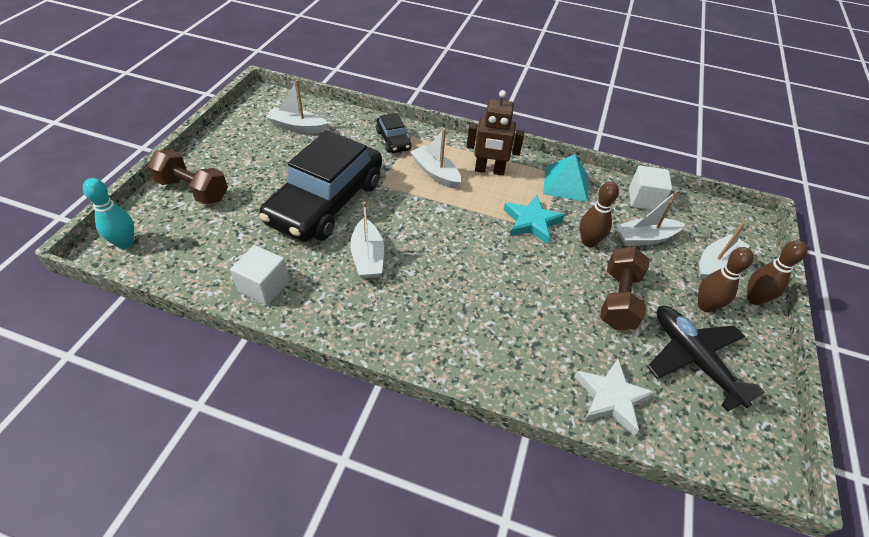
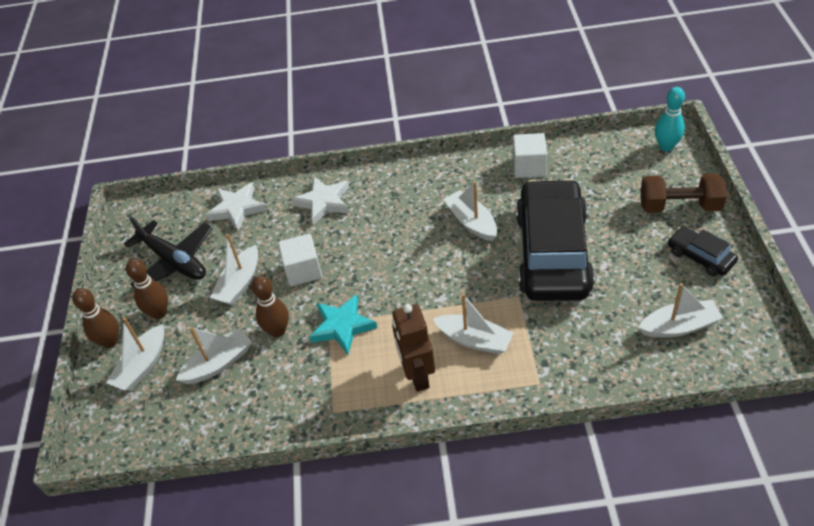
camera: 165 degrees right, 0 degrees up
black car [376,113,412,153] -> black car moved to [668,227,738,276]
brown robot [466,90,524,175] -> brown robot turned 90 degrees counterclockwise [392,304,435,392]
turquoise pyramid [543,154,588,202] -> none
brown dumbbell [600,247,649,330] -> white boat [210,234,258,305]
white cube [629,165,672,210] -> white cube moved to [278,234,322,286]
none -> white star [292,177,349,225]

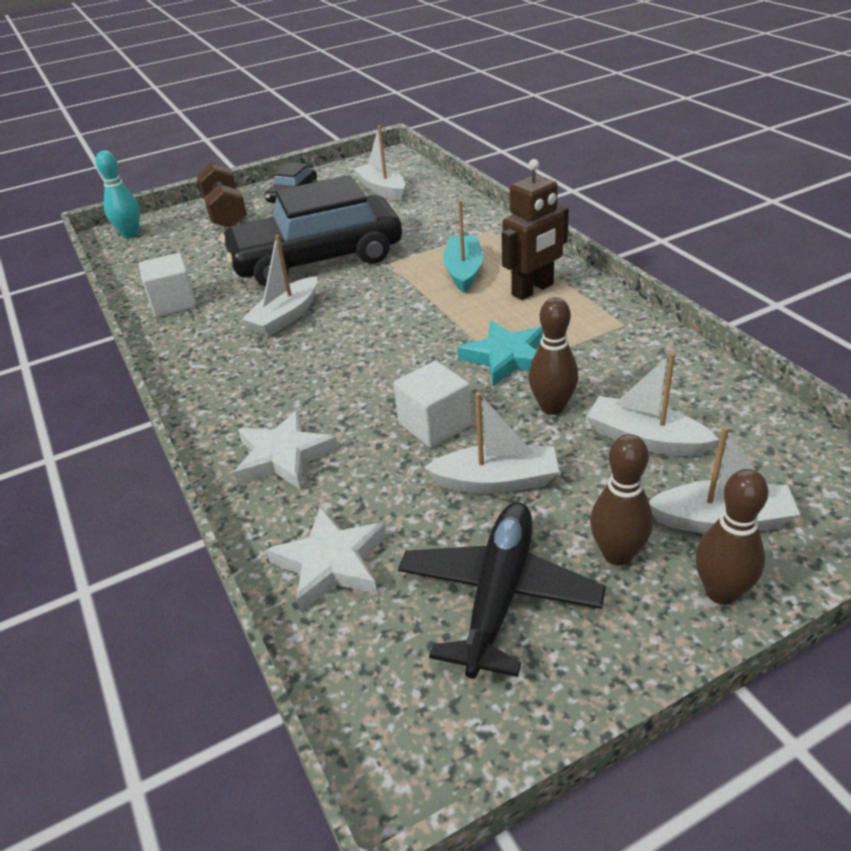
camera: 115 degrees left, 10 degrees down
white boat [433,294,513,354] -> turquoise boat [443,200,483,293]

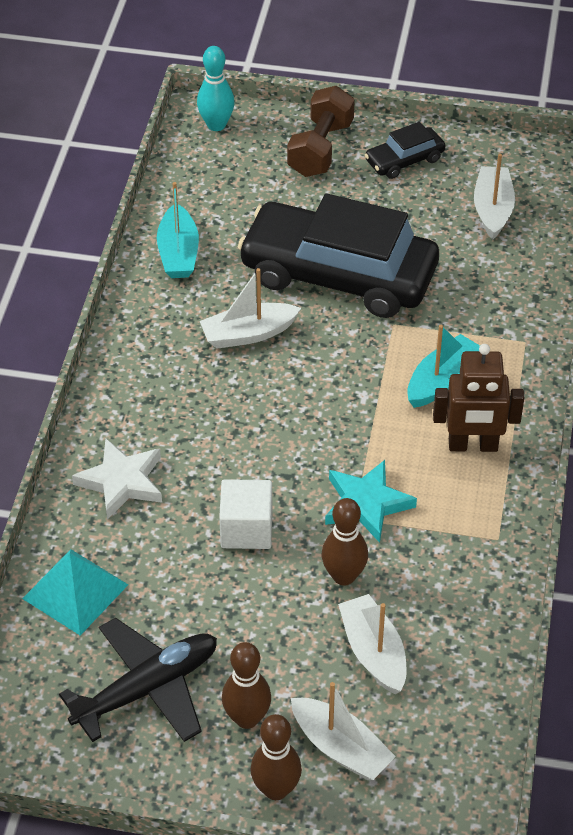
camera: 35 degrees right, 10 degrees up
white cube [138,253,197,317] -> turquoise boat [157,182,199,278]
white star [266,507,387,612] -> turquoise pyramid [22,549,128,636]
white boat [424,392,559,494] -> none

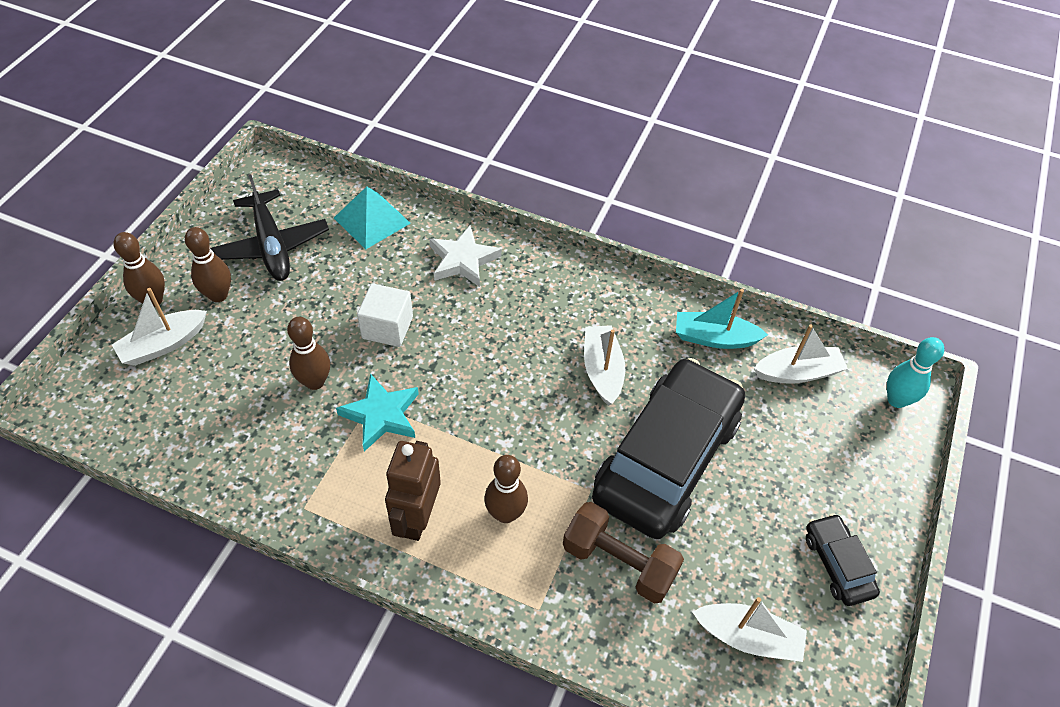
camera: 100 degrees right, 5 degrees up
brown dumbbell [287,86,355,177] -> brown dumbbell moved to [563,502,684,604]
white boat [338,594,407,694] -> white boat moved to [754,324,848,384]
turquoise boat [407,325,480,408] -> brown bowling pin [484,455,528,523]

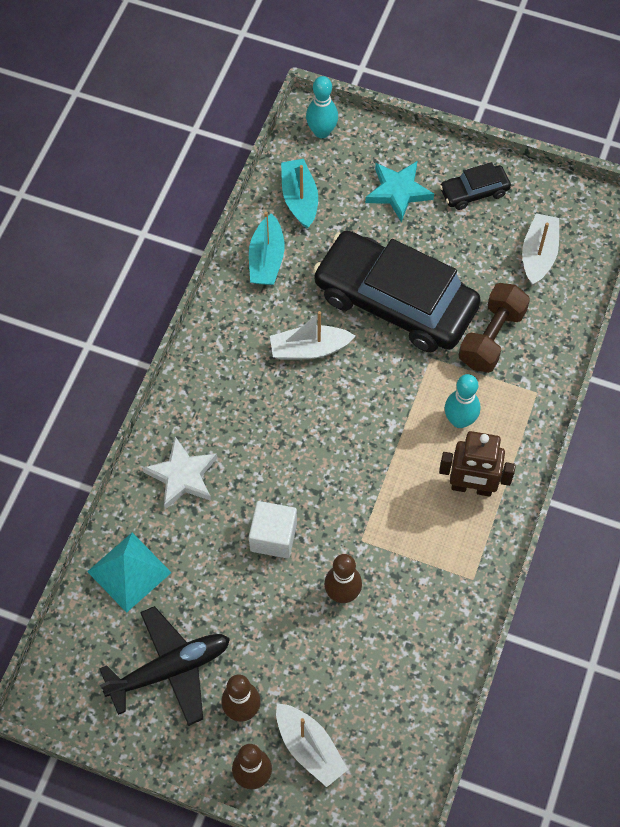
camera: 90 degrees left, 10 degrees up
turquoise star [336,374,419,451] -> turquoise star moved to [365,161,434,222]
brown bowling pin [484,455,528,523] -> turquoise bowling pin [445,374,480,428]
white boat [754,324,848,384] -> turquoise boat [281,159,318,229]

